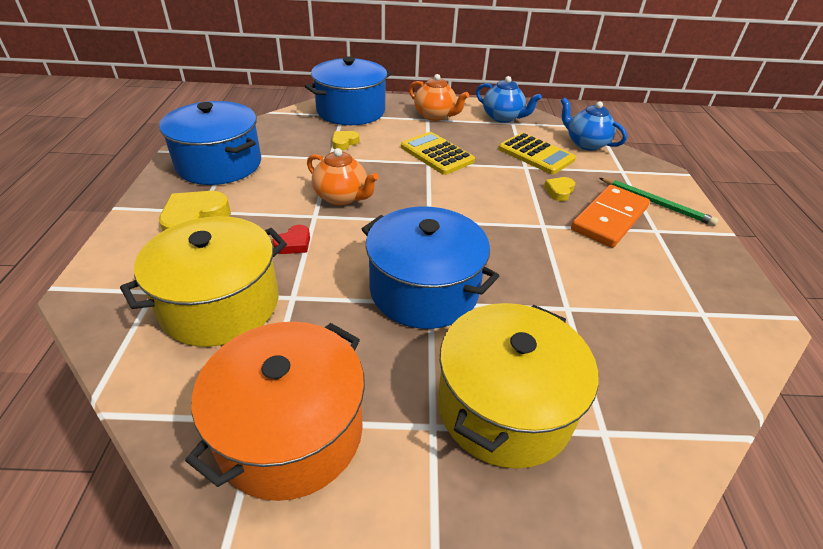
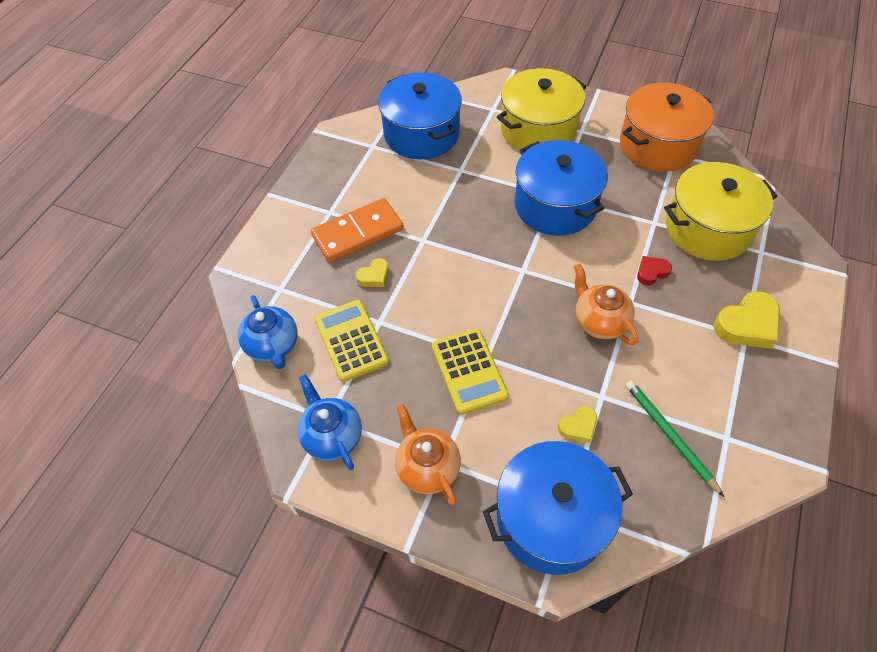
camera: 155 degrees left, 15 degrees up
blue pot [159,101,261,185] -> blue pot moved to [378,73,462,159]
green pencil [600,178,718,226] -> green pencil moved to [626,381,724,497]

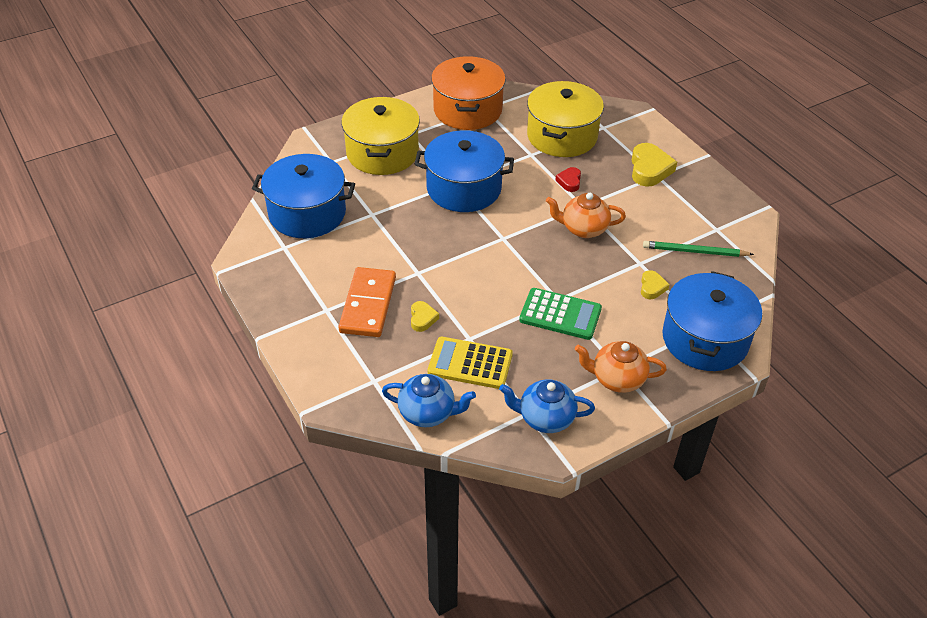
camera: 55 degrees left, 10 degrees down
yellow calculator [432,328,509,415] -> green calculator [519,288,602,340]

